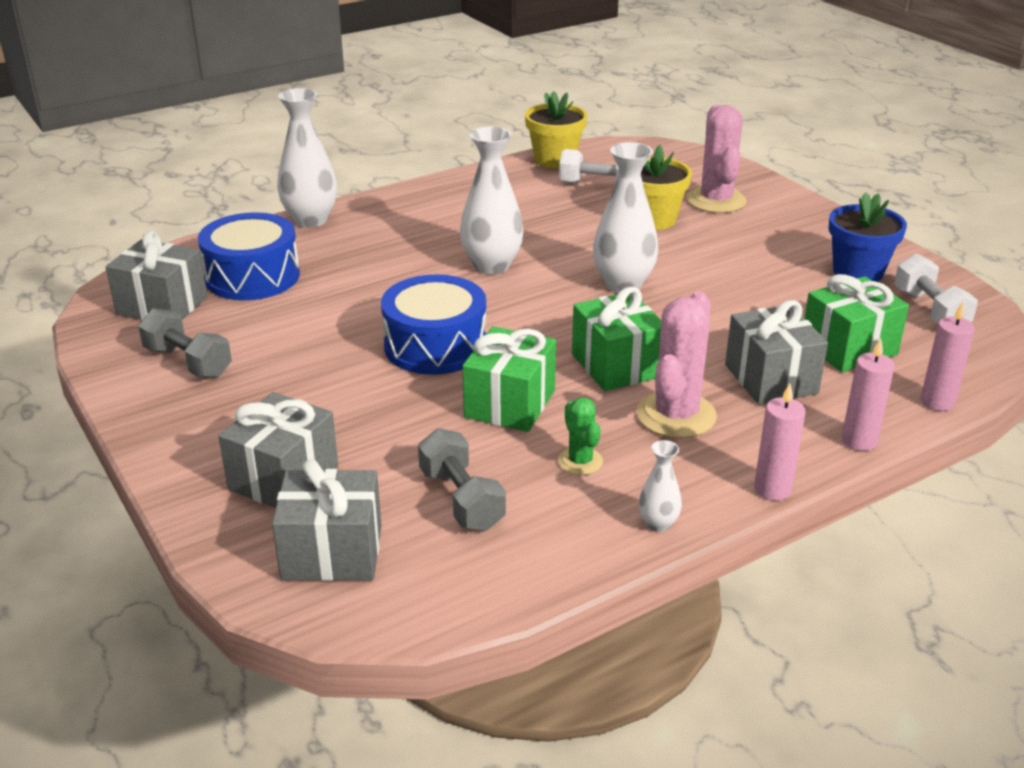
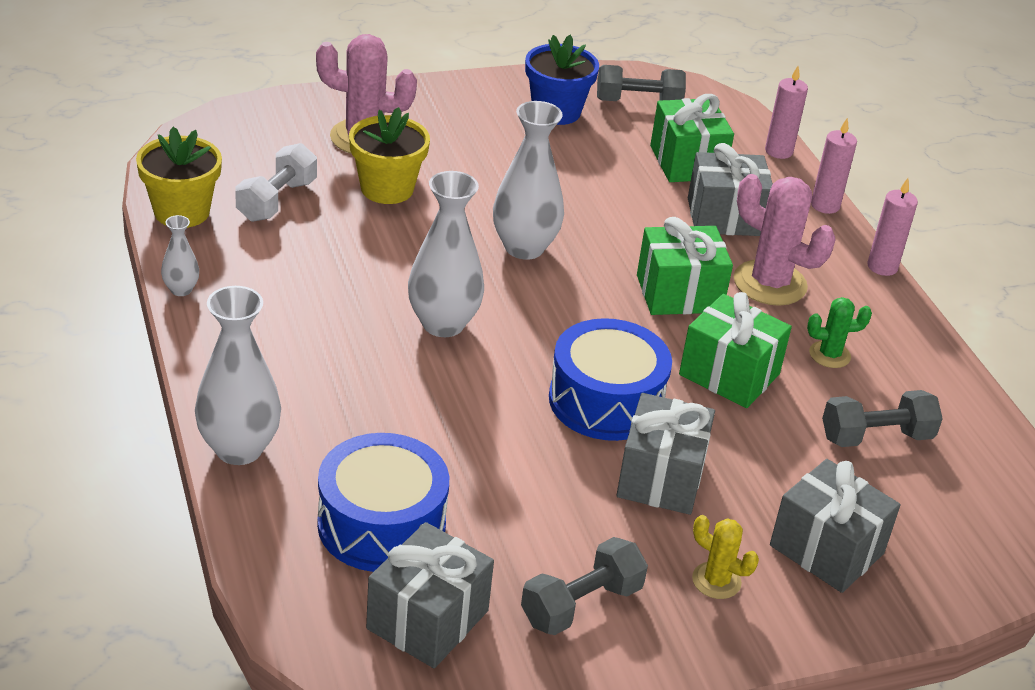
camera: 80 degrees left, 5 degrees up
grey gift [272,459,382,581] -> grey gift moved to [617,393,715,515]
white vase [639,440,682,532] -> white vase moved to [161,215,199,296]
white dumbbell [894,253,978,324] -> grey dumbbell [597,65,686,101]
none -> yellow cactus [692,515,759,599]

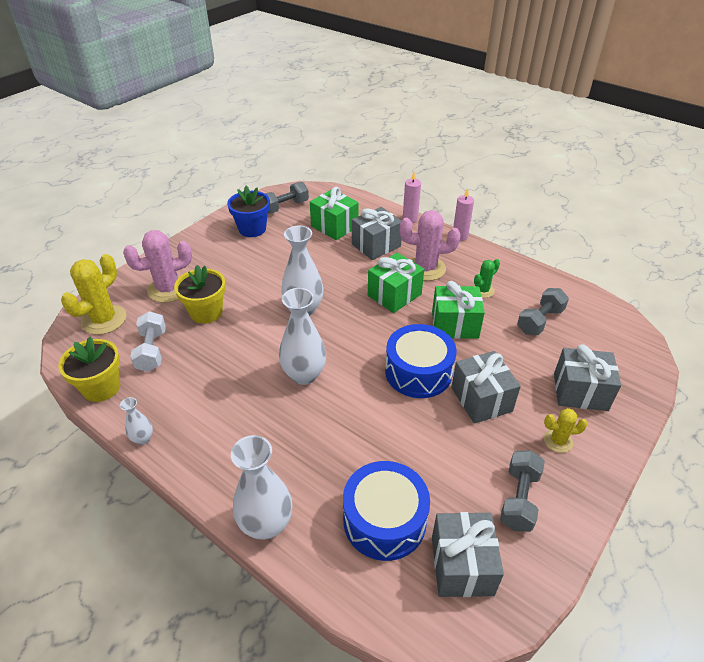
camera: 30 degrees left, 5 degrees up
pink candle [765,66,808,159] -> none
none -> yellow cactus [61,254,126,335]

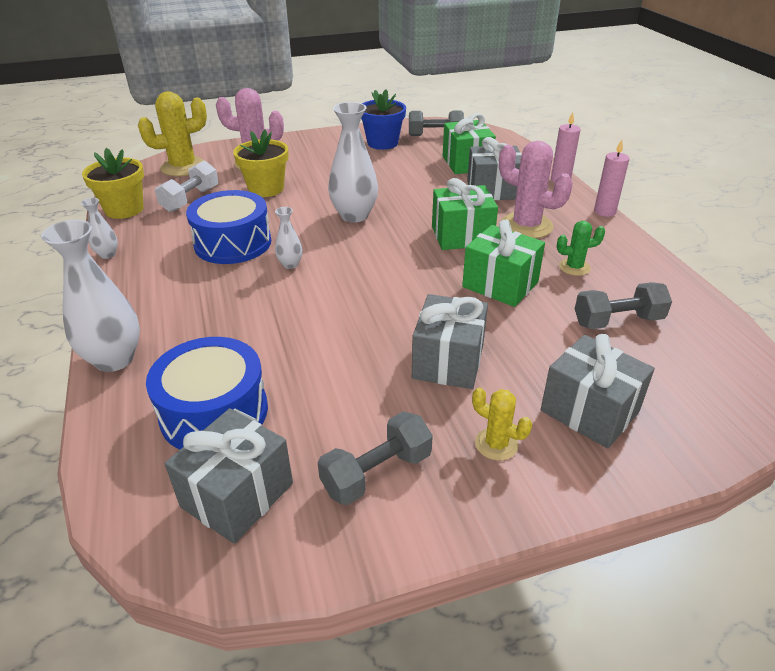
camera: 35 degrees right, 5 degrees down
white vase [279,288,326,385] -> white vase [275,207,303,269], size x0.50
blue drum [385,324,457,398] -> blue drum moved to [186,190,271,264]

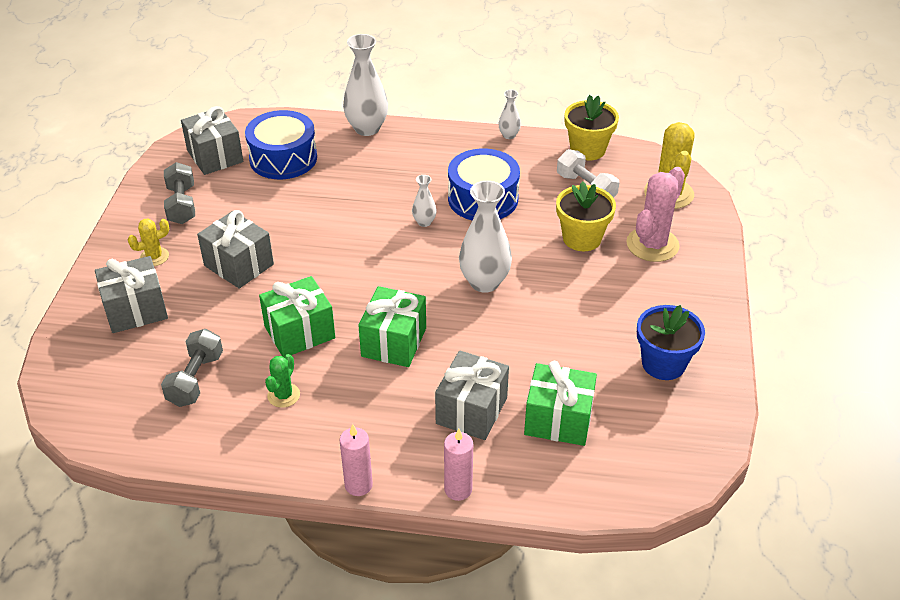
camera: 115 degrees right, 5 degrees up
grey dumbbell [409,110,464,136] -> none
pink cactus [499,141,573,239] -> none

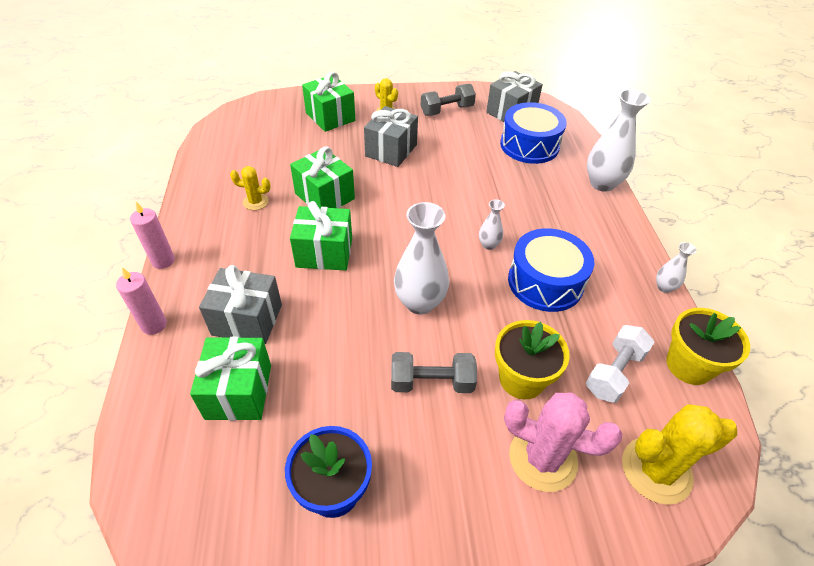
camera: 75 degrees right, 5 degrees up
grey gift [95,256,168,333] -> green gift [302,71,355,132]
grey dumbbell [161,329,223,407] -> grey dumbbell moved to [391,352,477,393]
green cactus [265,354,300,408] -> yellow cactus [230,166,271,210]

